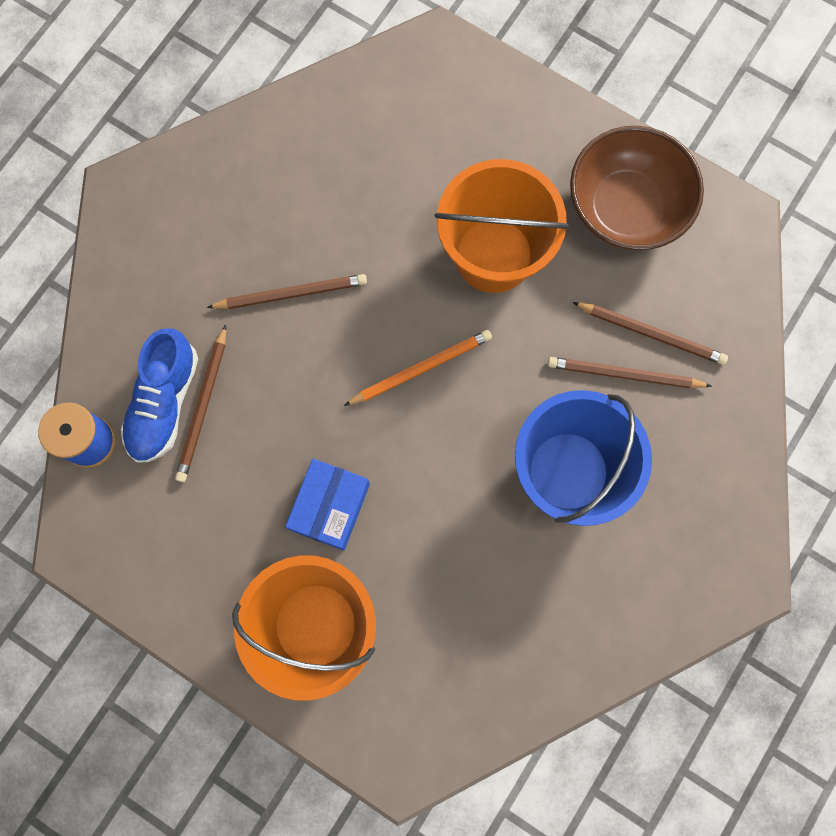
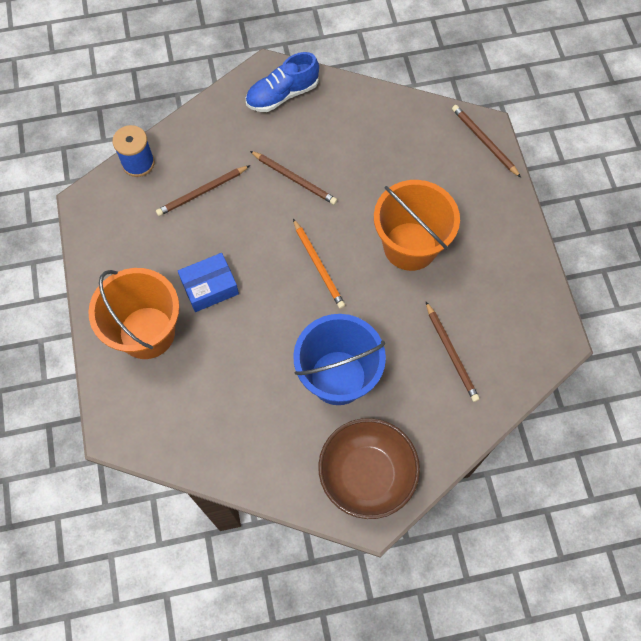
camera: 45 degrees right, 10 degrees down
blue shoe [121,329,198,463] -> blue shoe moved to [246,52,319,112]
orange pencil [344,330,492,406] -> orange pencil turned 45 degrees clockwise [293,219,345,309]
brown pencil [548,357,711,388] -> brown pencil moved to [452,105,521,178]
brown bowl [570,126,704,250] -> brown bowl moved to [318,418,420,519]

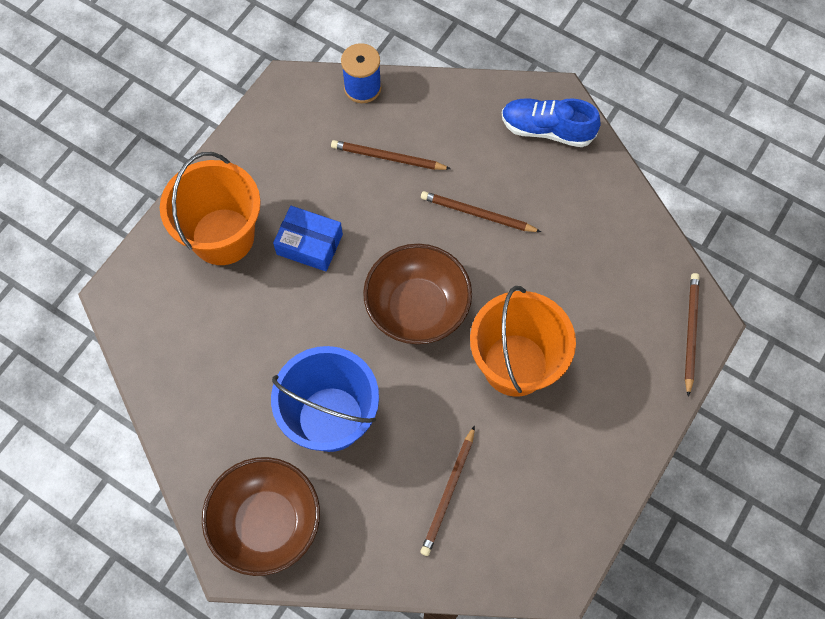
camera: 45 degrees right, 0 degrees up
brown pencil [250,151,337,205] -> brown pencil turned 120 degrees clockwise [421,191,541,232]
orange pencil [293,219,345,309] -> brown bowl [363,244,472,344]

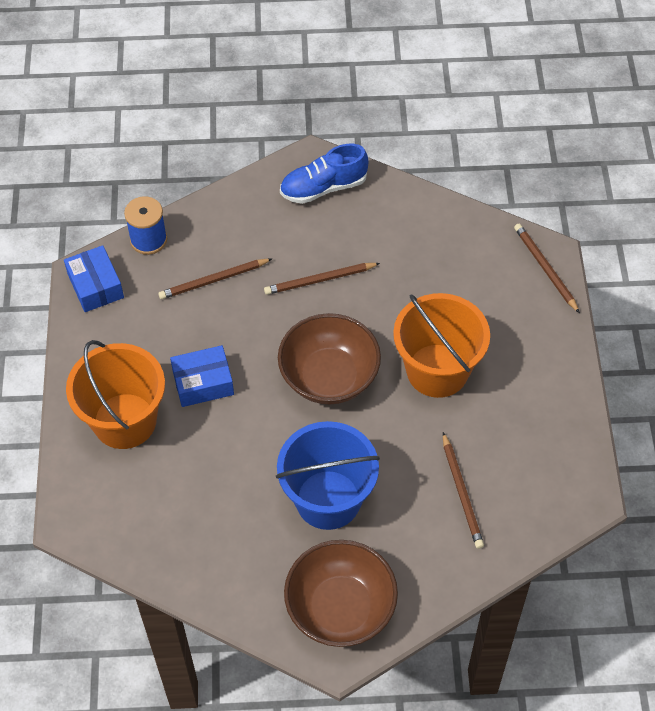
camera: 35 degrees left, 10 degrees down
none -> blue box [64,245,124,312]

